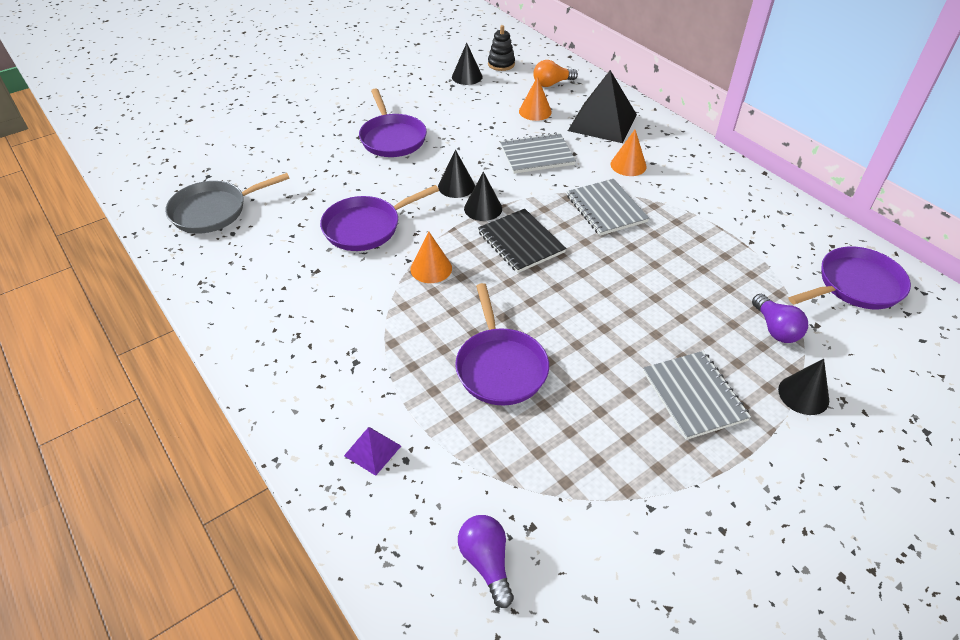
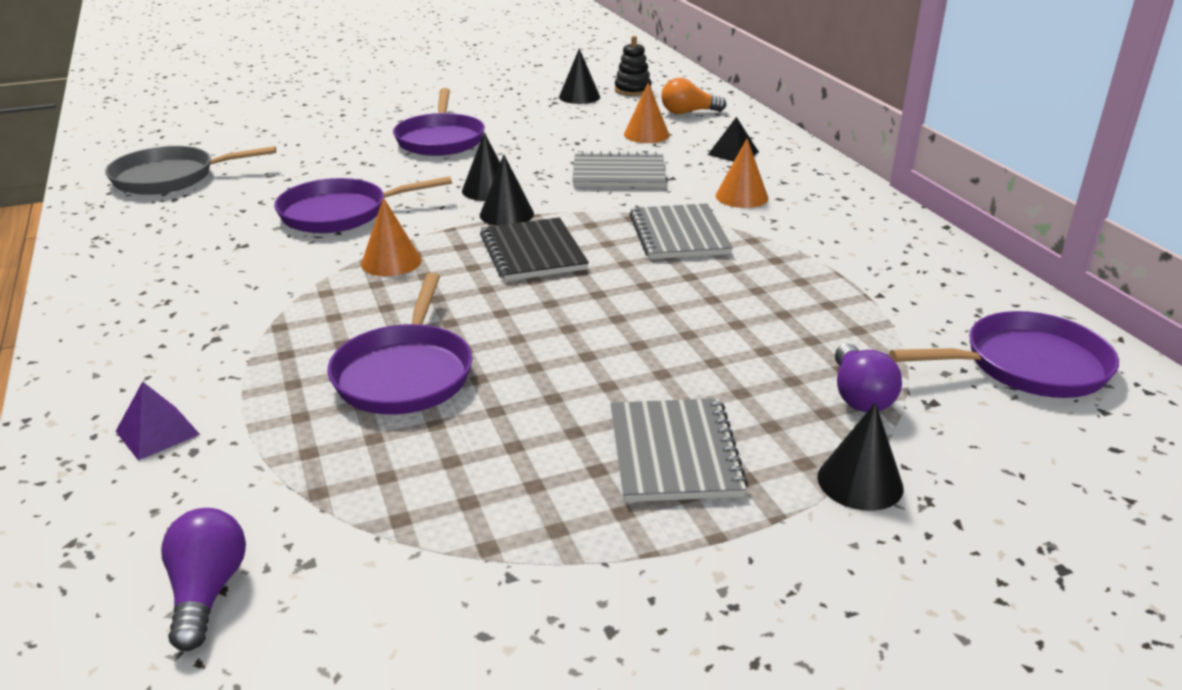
camera: 15 degrees right, 15 degrees down
black pyramid [568,70,637,143] -> black pyramid [708,117,759,162], size x0.47

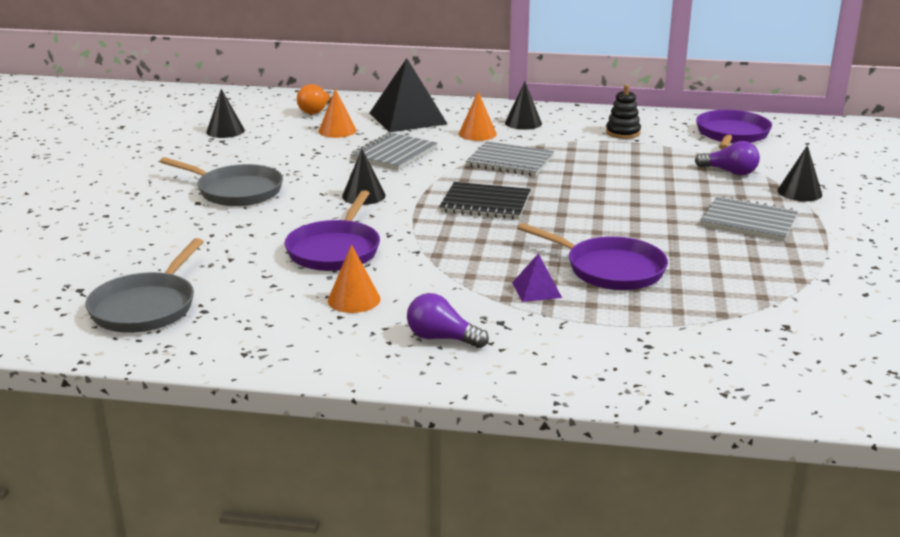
camera: 60 degrees left, 5 degrees down
purple pyramid [116,381,200,461] -> purple pyramid moved to [512,253,562,302]
purple light bulb [161,508,246,651] -> purple light bulb moved to [407,293,489,348]
orange cone [361,198,422,276] -> orange cone moved to [328,245,381,313]
purple pan [393,88,485,156] -> grey pan [160,157,283,206]
black cone [480,155,534,226] -> black cone moved to [505,82,542,130]
black stacking toy [615,36,652,96] -> black stacking toy moved to [606,84,641,139]
black pyramid [708,117,759,162] -> black pyramid [370,58,447,132], size x2.12

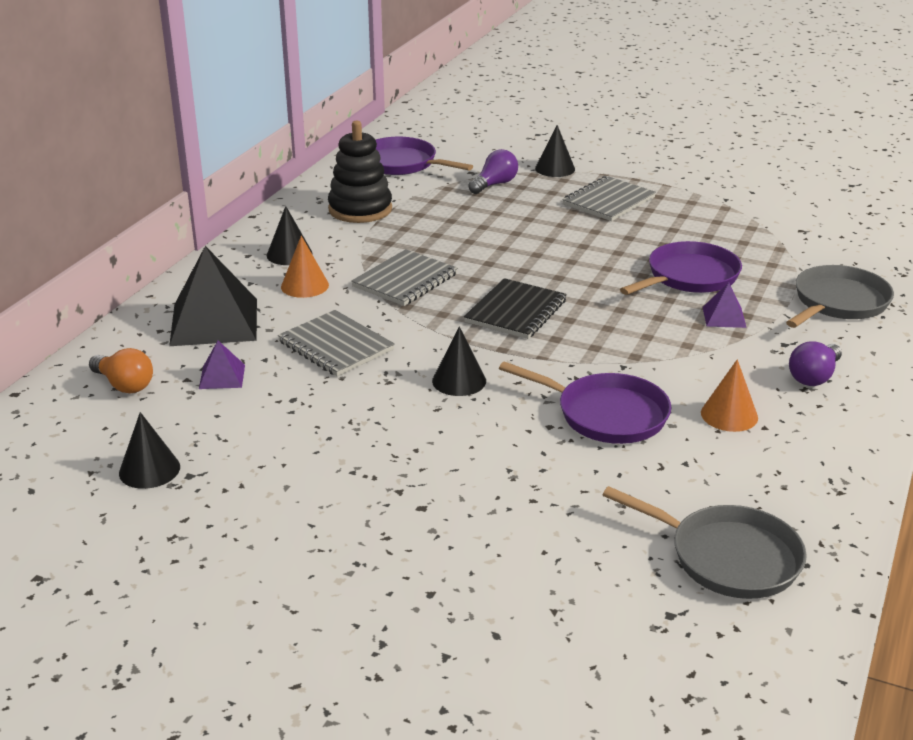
camera: 75 degrees left, 5 degrees up
grey pan [160,157,283,206] -> grey pan moved to [786,265,894,328]
orange cone [319,89,356,138] -> purple pyramid [199,341,245,389]
black stacking toy [606,84,641,139] -> black stacking toy [328,121,392,223], size x1.65

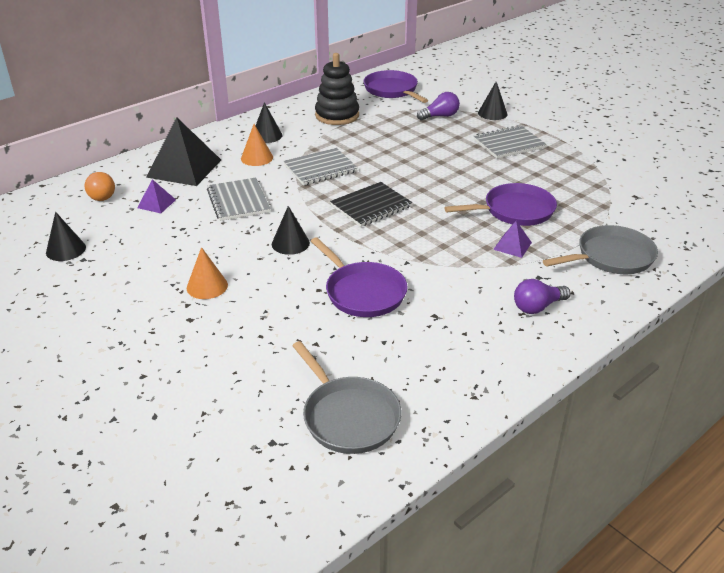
camera: 25 degrees right, 5 degrees up
orange cone [701,359,758,432] -> orange cone moved to [187,247,228,299]

